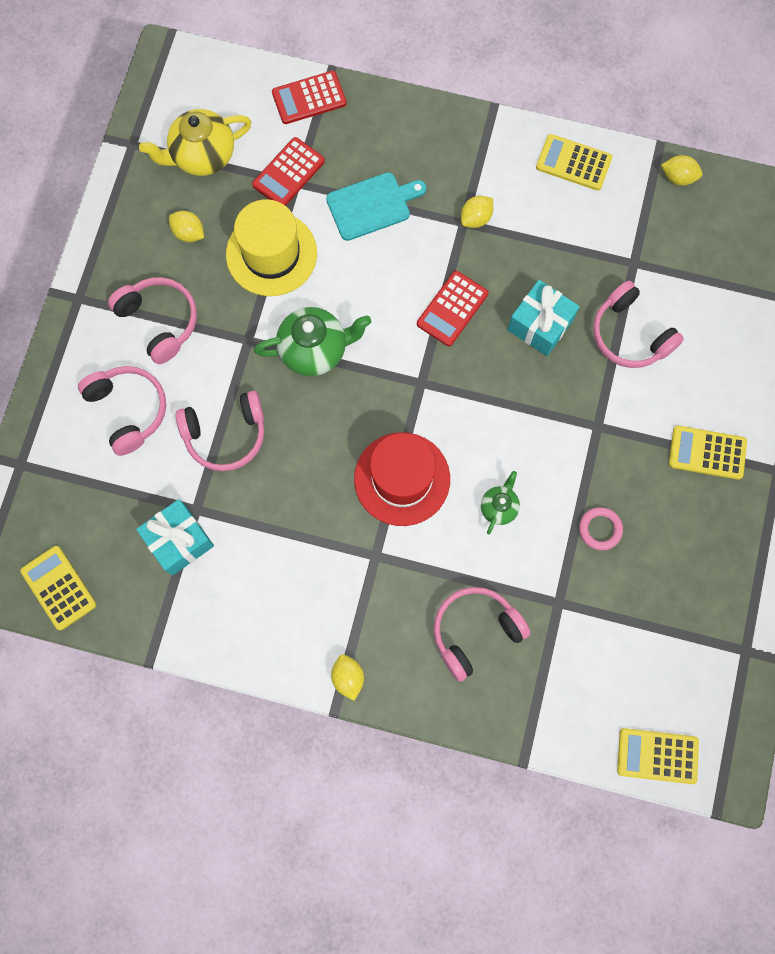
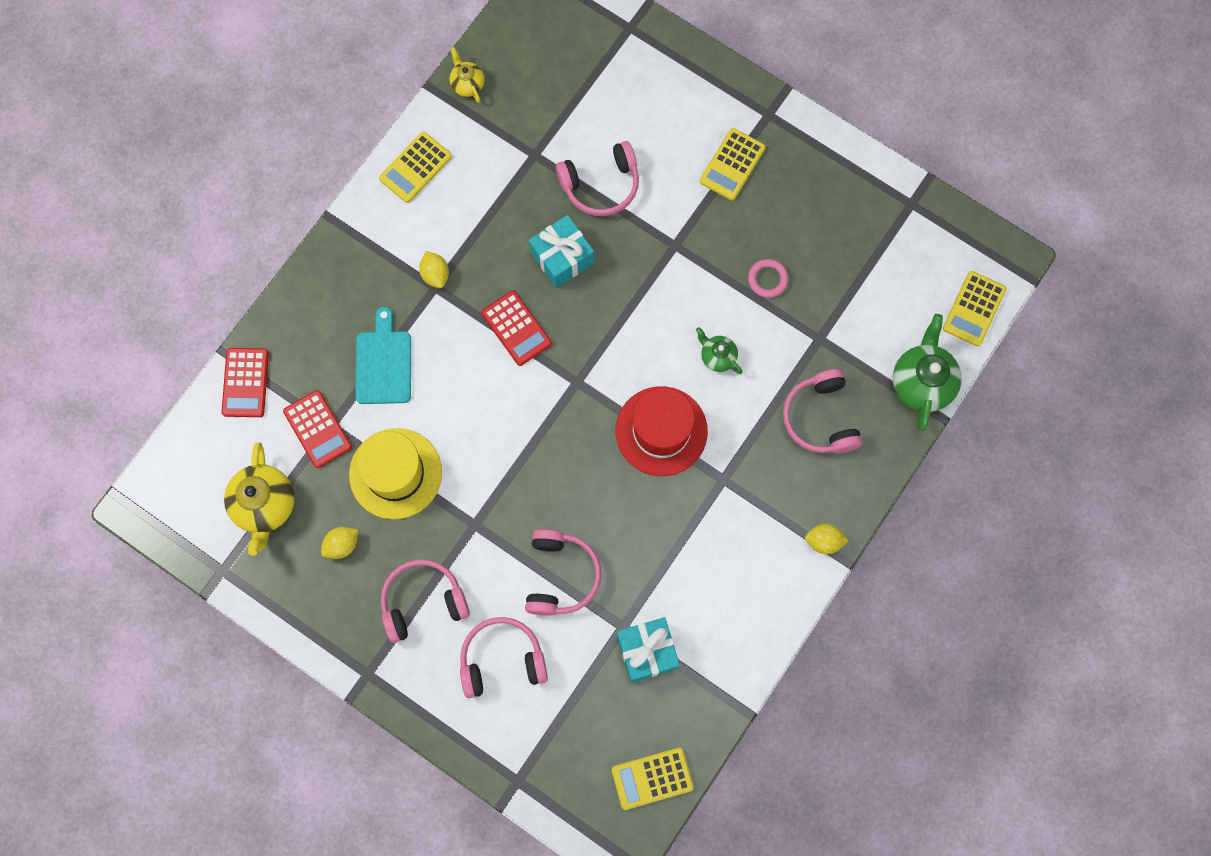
camera: 70 degrees left, 0 degrees up
green teapot [254,307,372,376] -> green teapot moved to [893,314,962,431]
yellow lemon [661,155,702,186] -> yellow teapot [449,47,485,103]

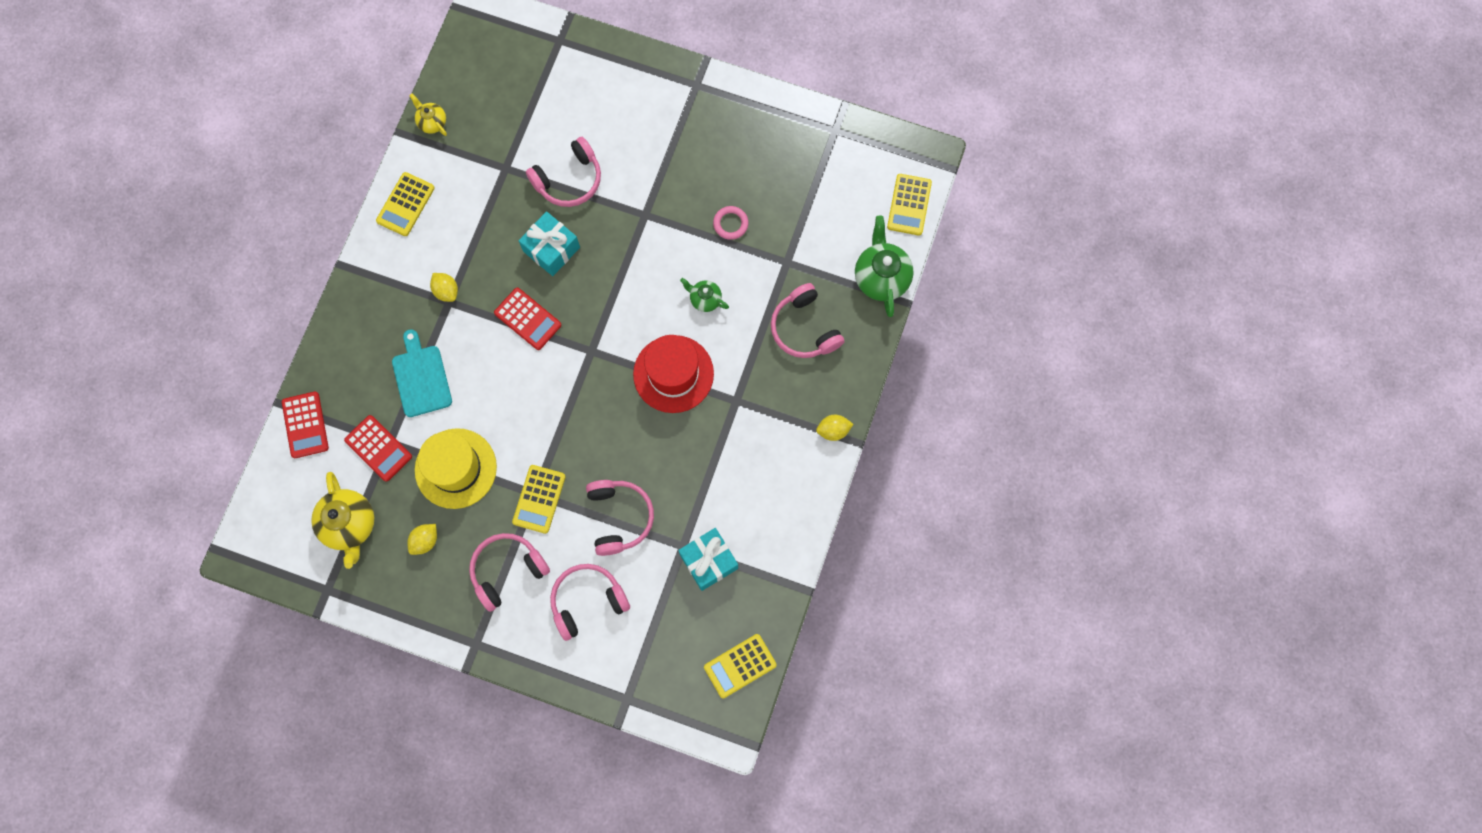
camera: 15 degrees left, 0 degrees up
yellow calculator [700,128,765,201] -> yellow calculator moved to [512,465,566,534]

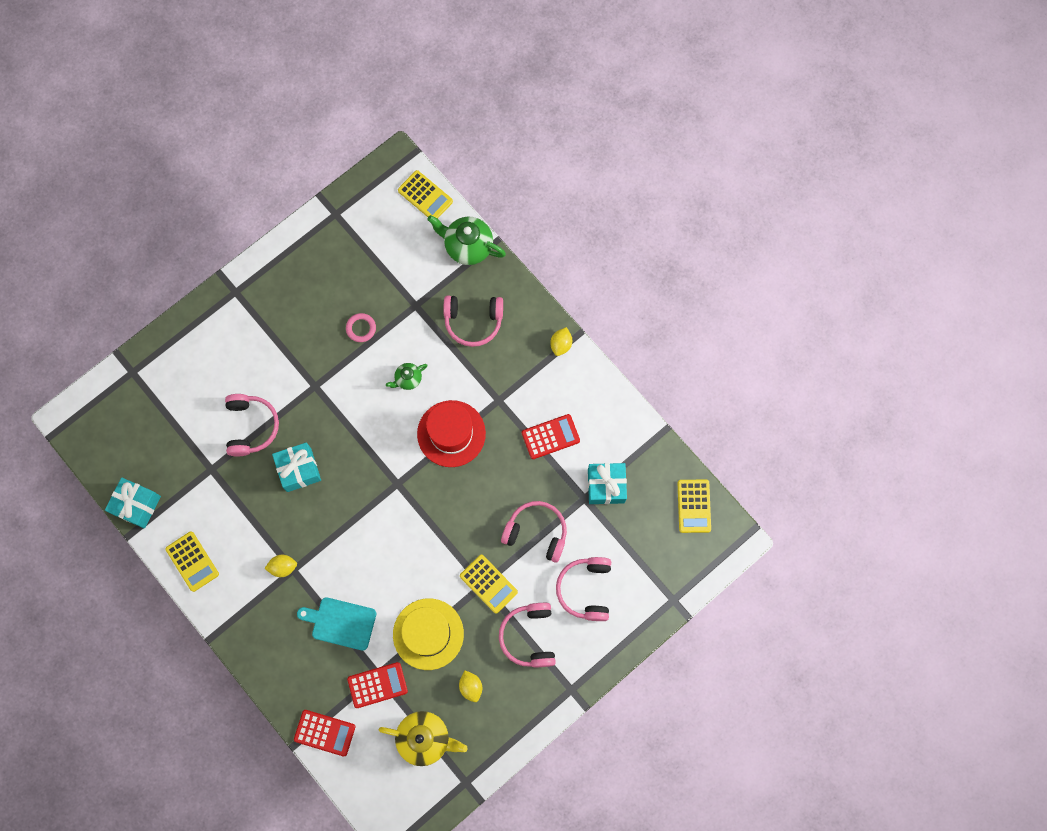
camera: 60 degrees left, 0 degrees up
yellow teapot [409,93,447,136] -> turquoise gift [105,478,161,529]
red calculator [494,288,561,350] -> red calculator moved to [522,414,580,459]

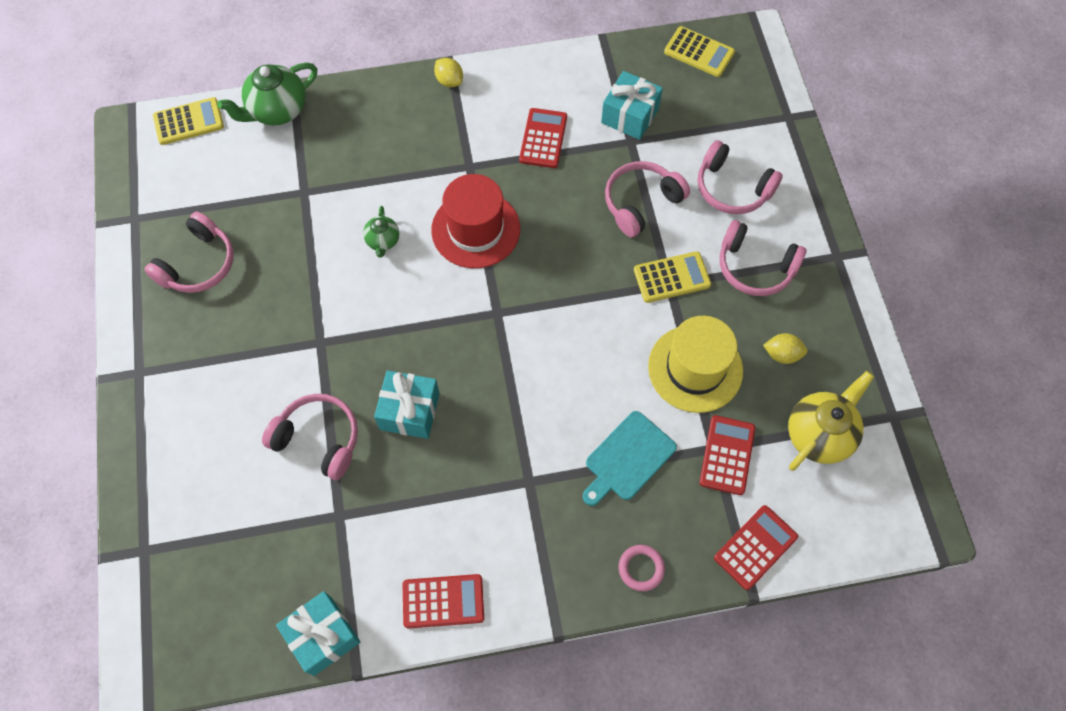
camera: 60 degrees left, 10 degrees down
yellow calculator [165,532,219,592] -> red calculator [402,574,484,629]
yellow lemon [264,555,297,577] -> none
pink ring [346,313,376,342] -> pink ring moved to [619,545,665,591]
pink headphones [443,295,503,347] -> pink headphones moved to [144,212,234,293]

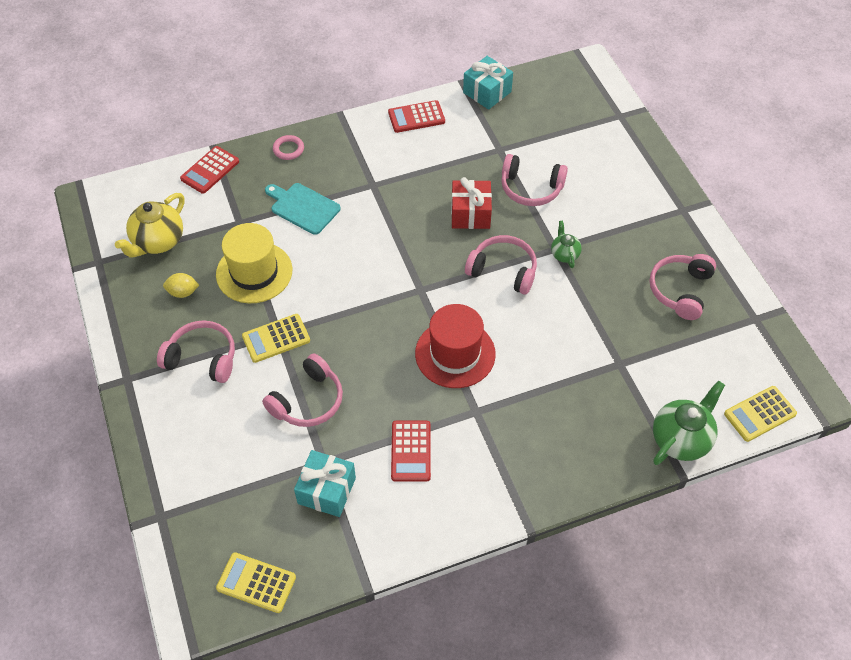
camera: 170 degrees right, 10 degrees down
green teapot [363,206,399,258] -> green teapot moved to [551,220,582,268]
turquoise gift [374,370,440,439] -> red gift [451,177,492,229]
yellow lemon [434,58,463,87] -> none
turquoise cutting board [583,411,677,506] -> turquoise cutting board turned 90 degrees counterclockwise [265,183,341,235]
pink headphones [698,140,783,214] -> pink headphones moved to [465,235,537,294]
red calculator [700,415,755,495] -> none

